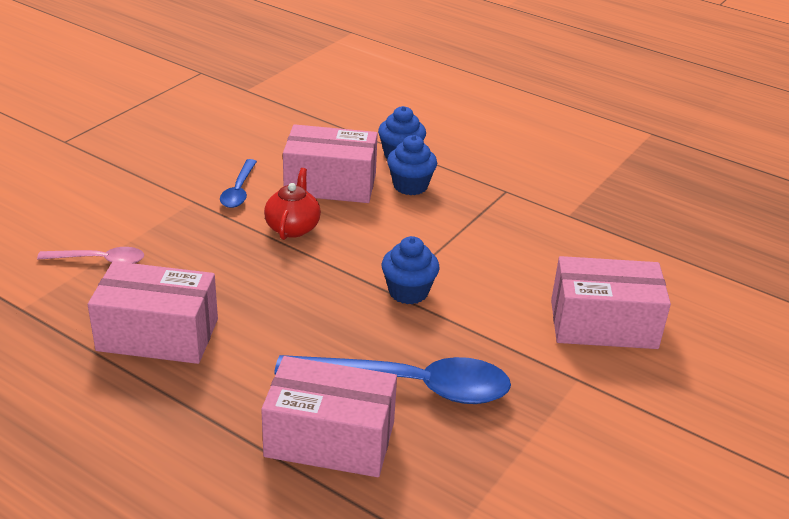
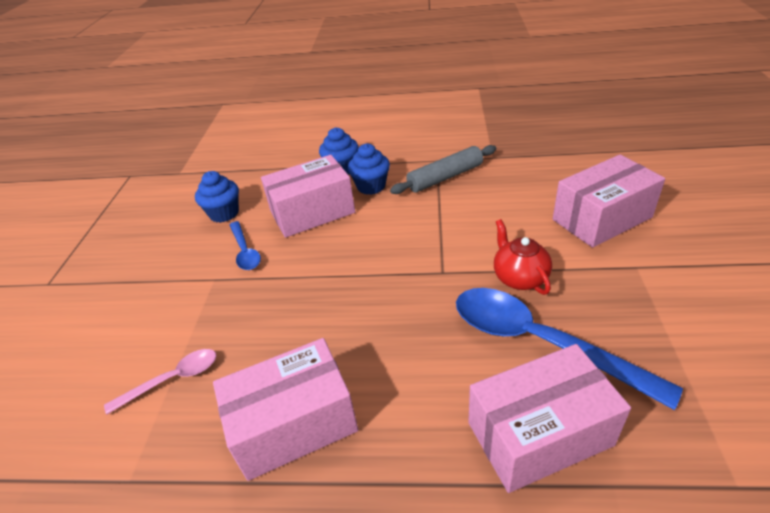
camera: 25 degrees left, 5 degrees up
red teapot [264,168,321,240] -> red teapot moved to [494,219,552,295]
blue spoon [274,355,511,404] -> blue spoon turned 120 degrees counterclockwise [456,288,683,410]
blue cupcake [382,236,440,304] -> blue cupcake moved to [195,171,239,223]
none -> grey rolling pin [390,145,496,194]

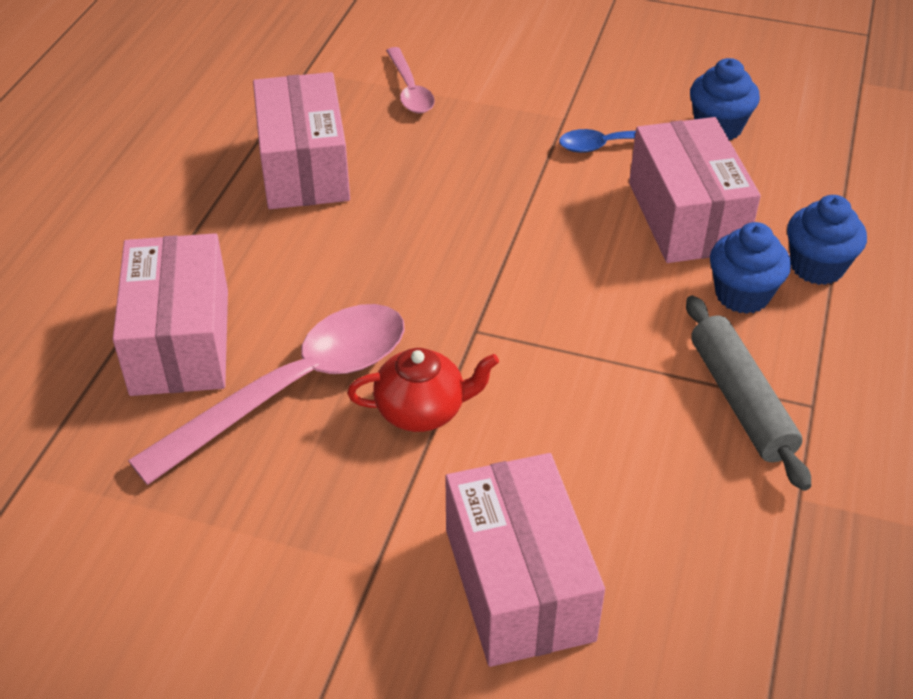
camera: 100 degrees right, 5 degrees up
blue spoon [456,288,683,410] -> pink spoon [128,304,405,485]

